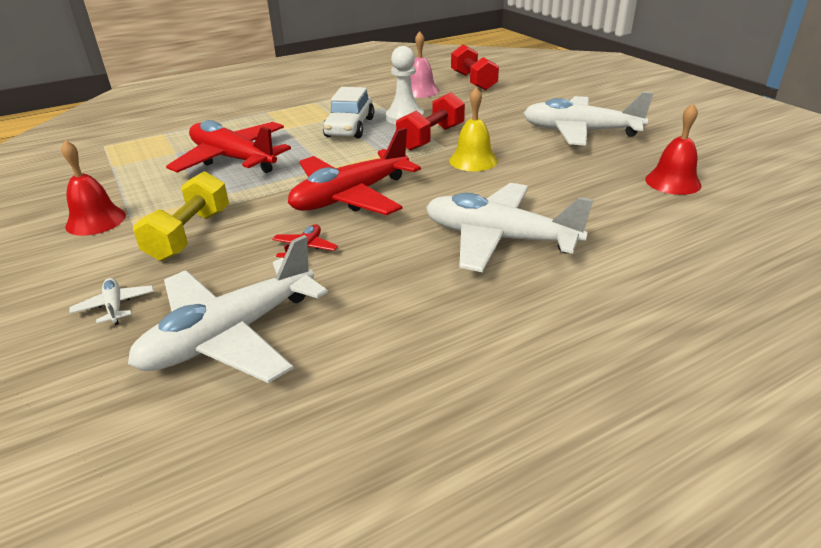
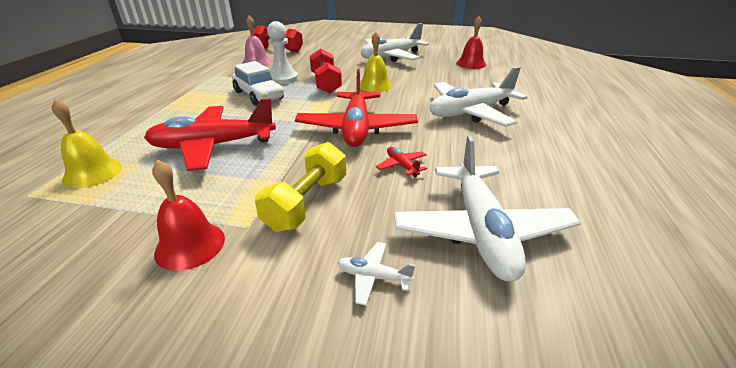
camera: 50 degrees left, 0 degrees up
yellow dumbbell [133,171,229,261] -> yellow dumbbell turned 60 degrees clockwise [255,142,346,232]
none -> yellow bell [52,99,122,188]

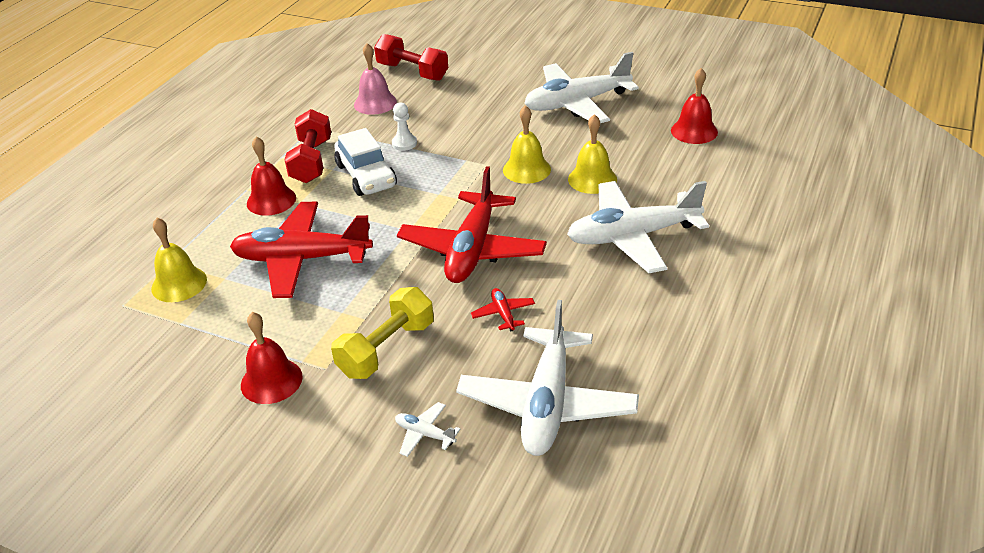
camera: 15 degrees right, 5 degrees up
white pawn [267,21,298,84] -> white pawn [392,102,417,151], size x0.60
red dumbbell [310,48,342,93] -> red dumbbell moved to [284,109,331,183]
none -> red bell [247,136,296,216]
none -> yellow bell [568,114,617,194]

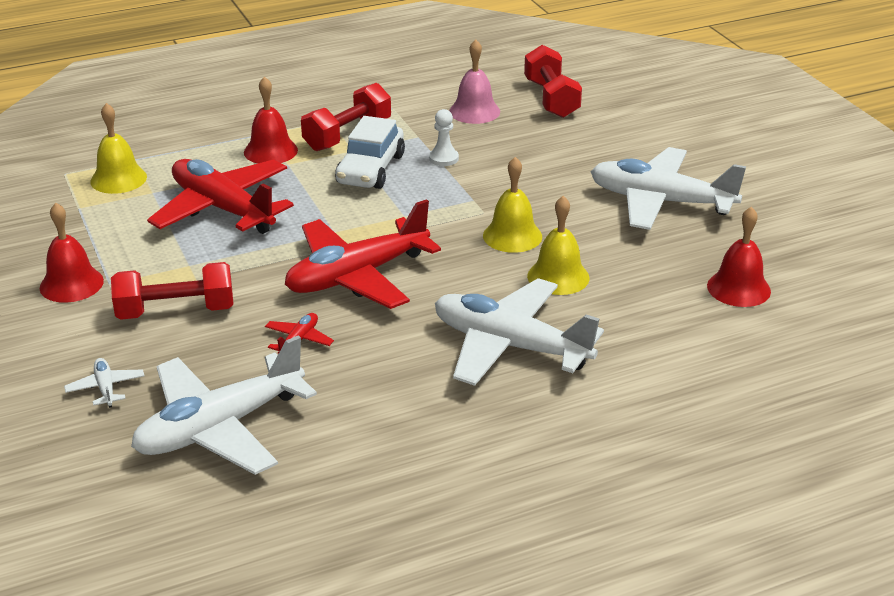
camera: 40 degrees right, 5 degrees down
yellow dumbbell [331,287,434,379] -> red dumbbell [111,262,233,320]

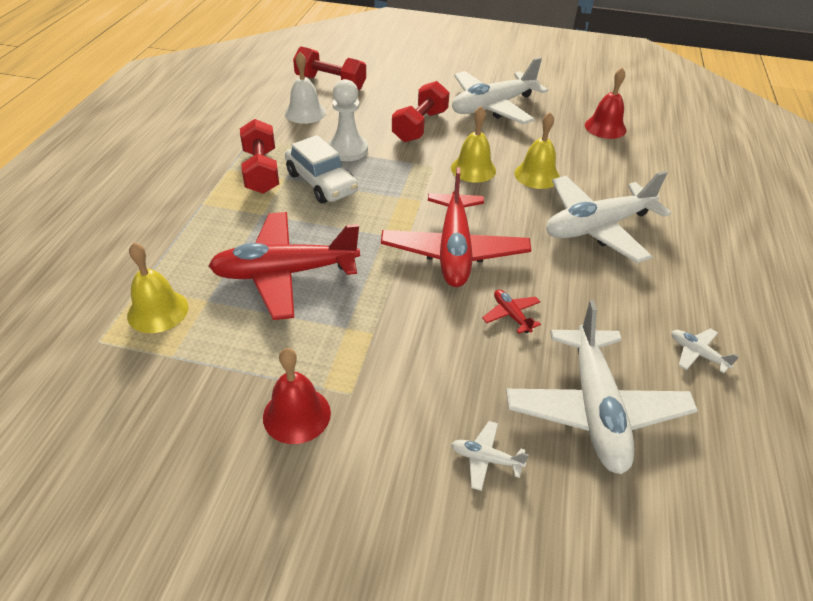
camera: 55 degrees left, 10 degrees up
red dumbbell [111,262,233,320] -> red dumbbell moved to [392,81,450,142]
red bell [244,76,298,164] -> none
white pawn [429,109,459,166] -> white pawn [328,79,368,161], size x1.67
pink bell [449,39,500,124] -> white bell [285,52,326,124]
none -> white plane [672,328,739,373]

